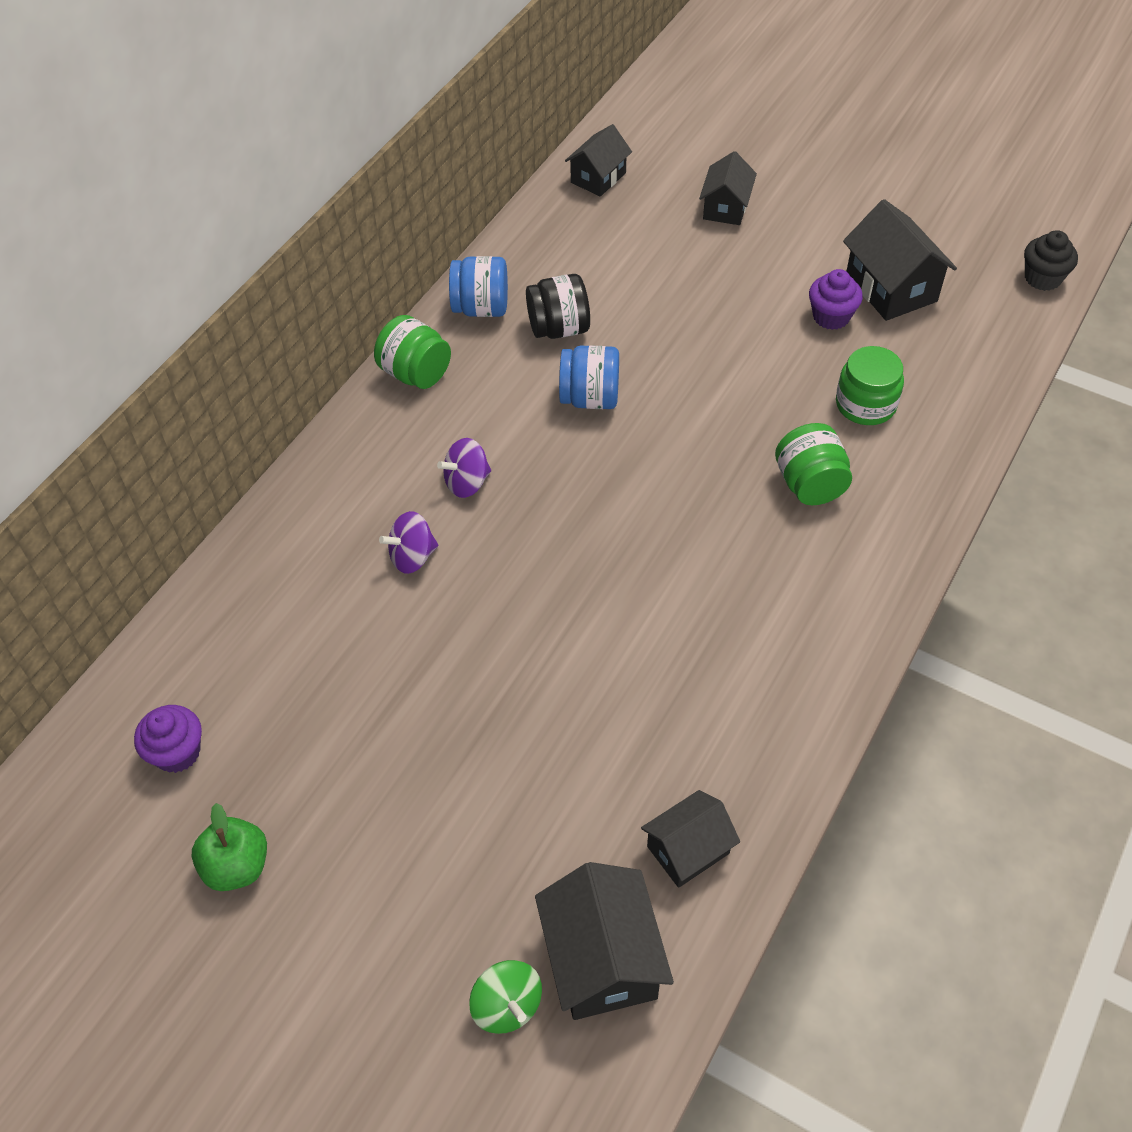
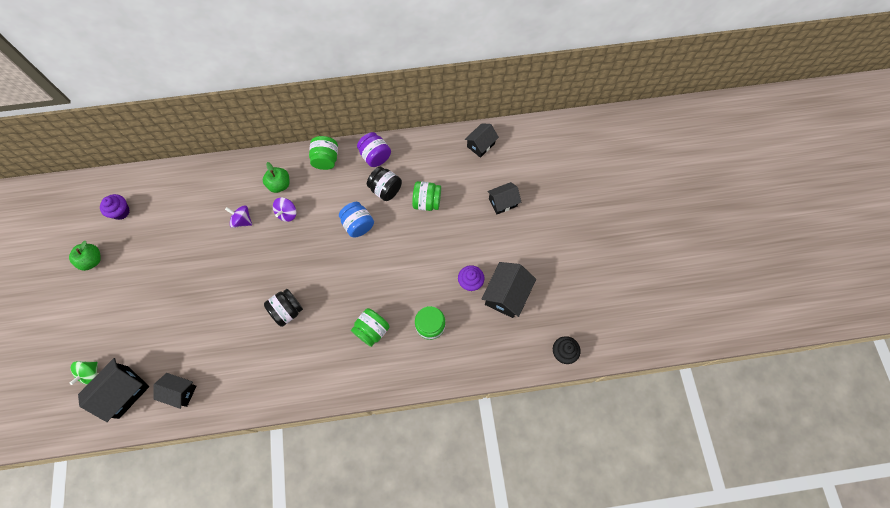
camera: 50 degrees right, 15 degrees up
purple spinning top [437,438,491,498] -> purple spinning top turned 90 degrees counterclockwise [273,197,296,222]
blue jar [449,256,508,317] -> purple jar [357,132,391,167]
black house [565,124,632,197] -> black house turned 45 degrees counterclockwise [465,123,499,158]
none -> green apple [263,162,290,193]
none -> black jar [264,289,303,327]
none -> green jar [412,181,441,211]

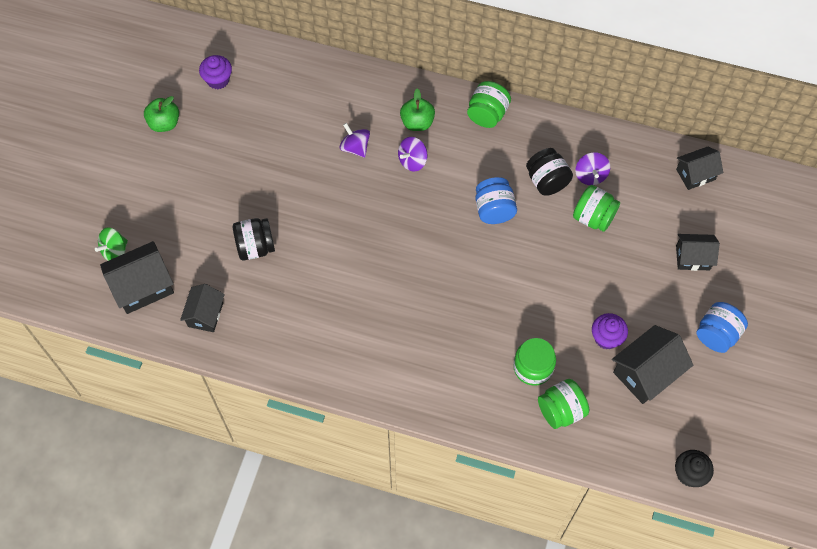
camera: 25 degrees right, 5 degrees down
black house [154,373,197,409] -> black house turned 60 degrees clockwise [180,284,225,332]
black jar [264,289,303,327] -> black jar moved to [233,218,275,260]
green jar [351,308,390,347] -> green jar moved to [538,379,589,429]
purple jar [357,132,391,167] -> none
none -> purple spinning top [575,152,610,185]
none -> blue jar [697,302,748,353]

